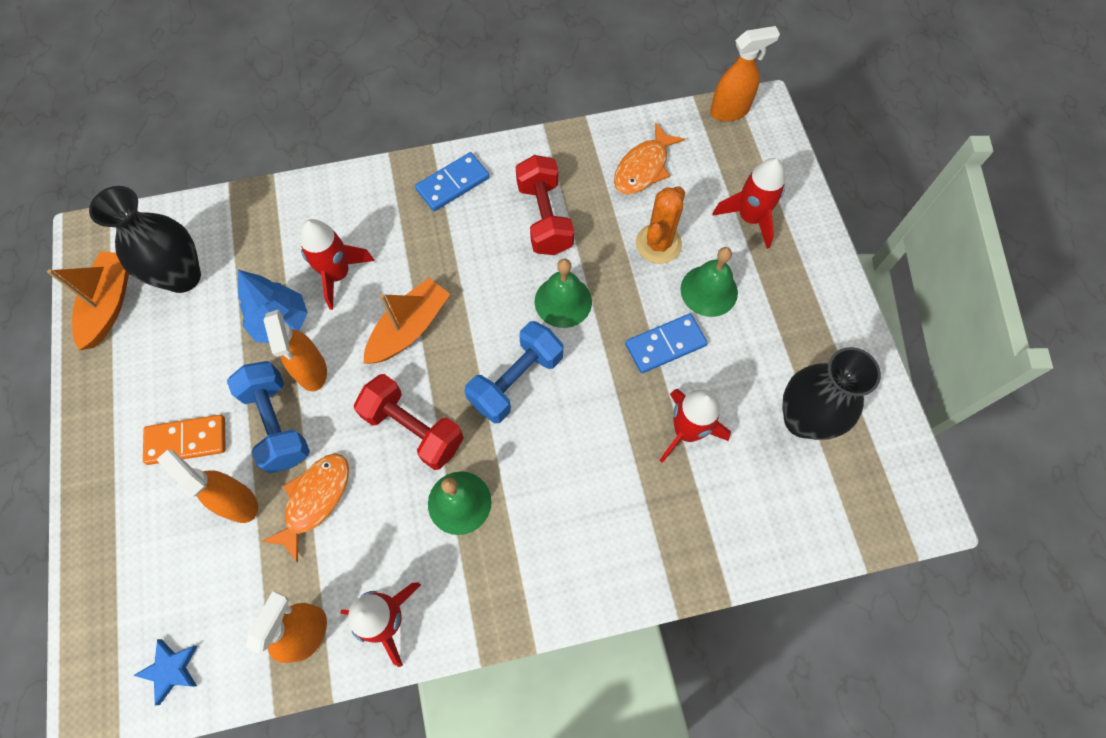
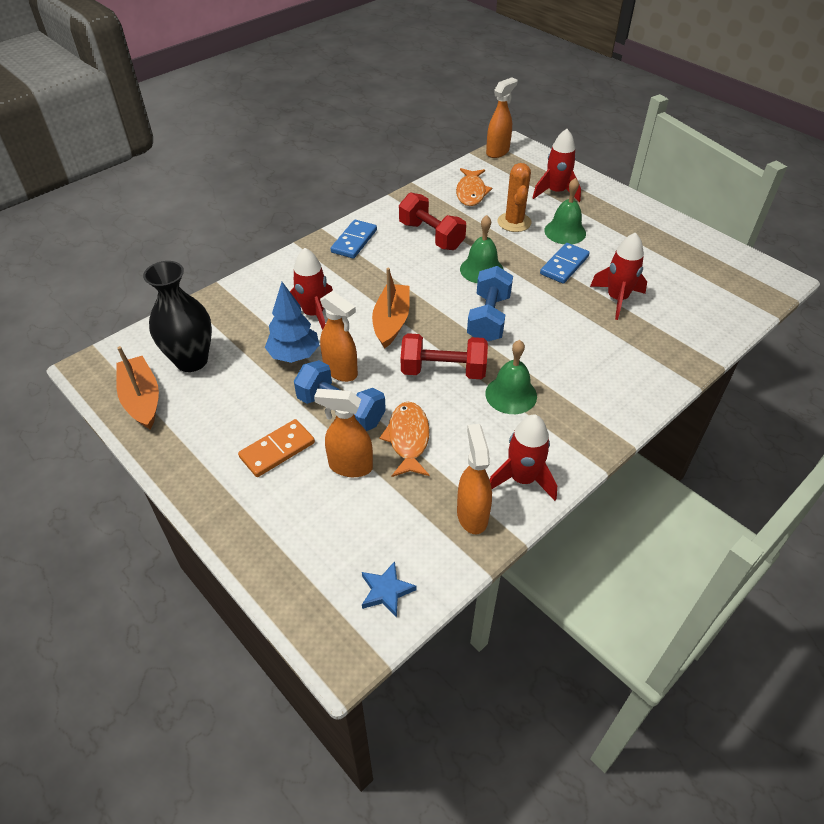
camera: 30 degrees left, 20 degrees down
black vase [783,347,881,440] -> none

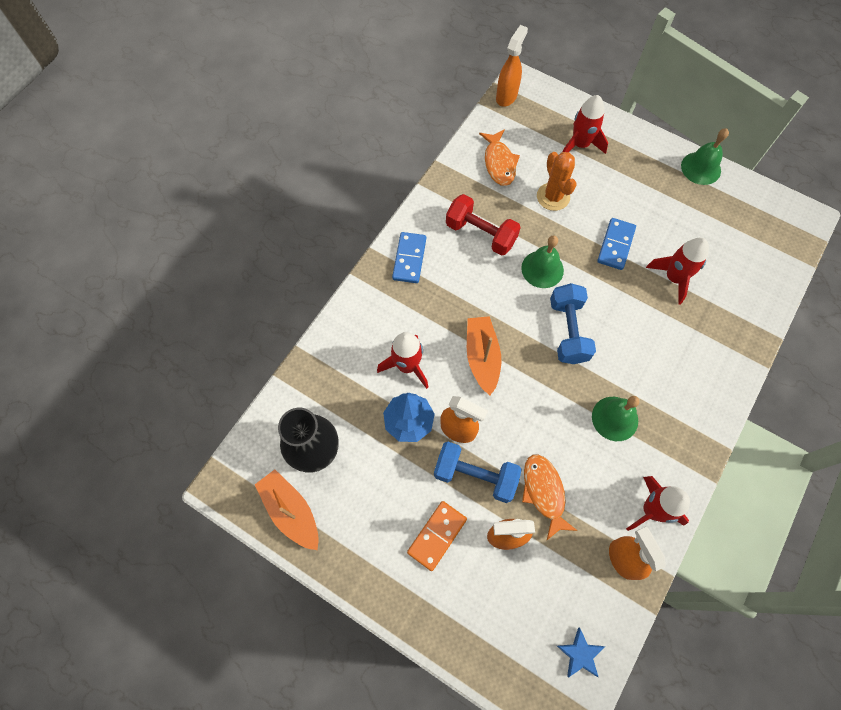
camera: 15 degrees left, 20 degrees up
red dumbbell [401,333,488,379] -> none
green bell [544,178,586,244] -> green bell moved to [681,128,729,185]

